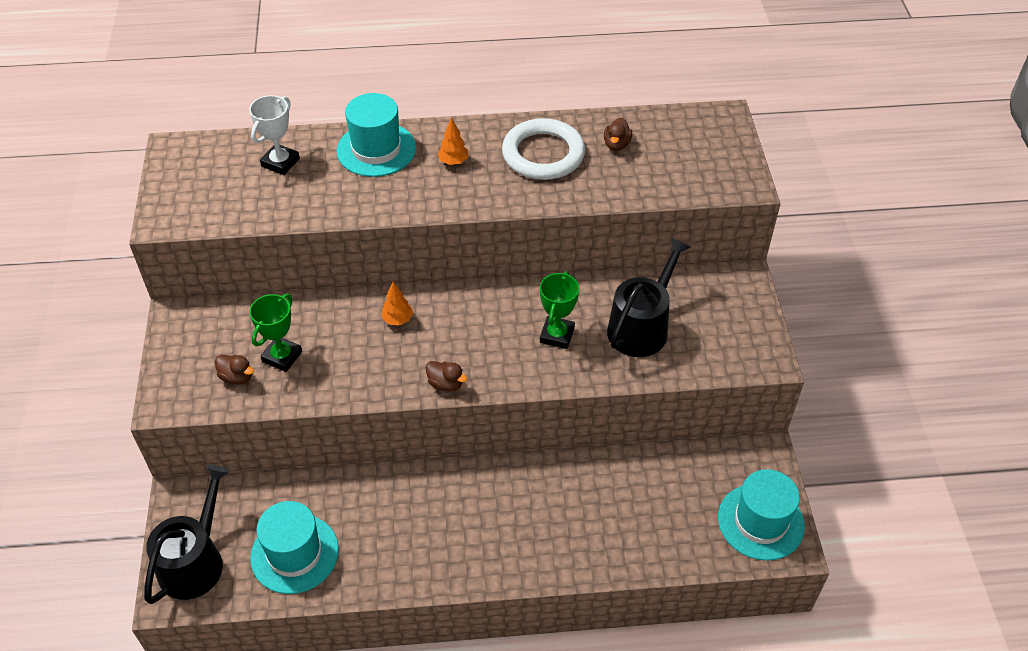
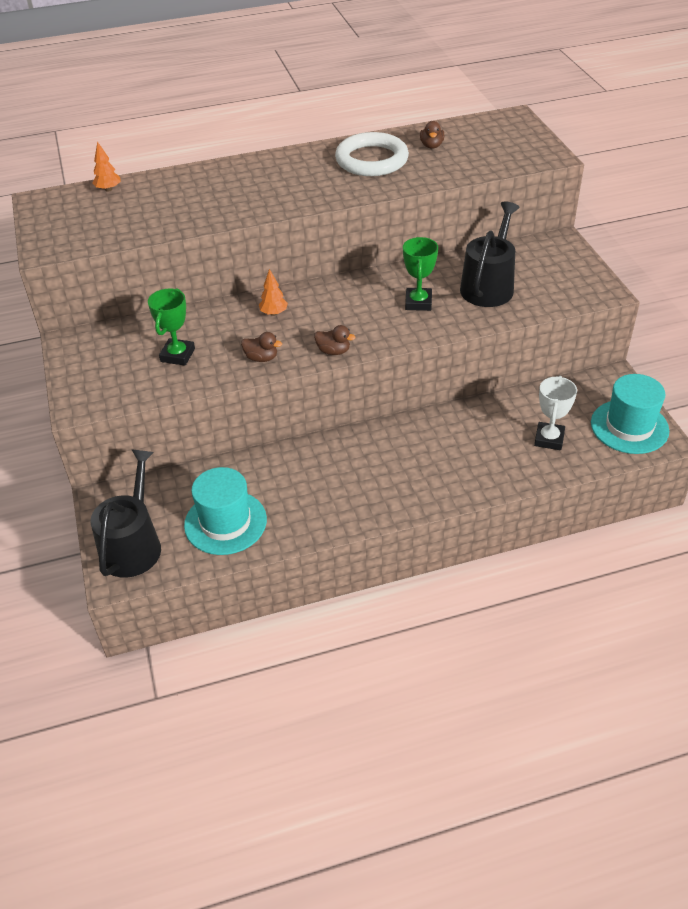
camera: 10 degrees left, 5 degrees down
brown duck [215,355,254,385] -> brown duck moved to [241,332,282,362]
white trophy [249,95,300,175] -> white trophy moved to [534,376,577,450]
turquoise hat [337,93,416,177] -> none
orange tree [438,118,469,165] -> orange tree moved to [93,141,121,192]

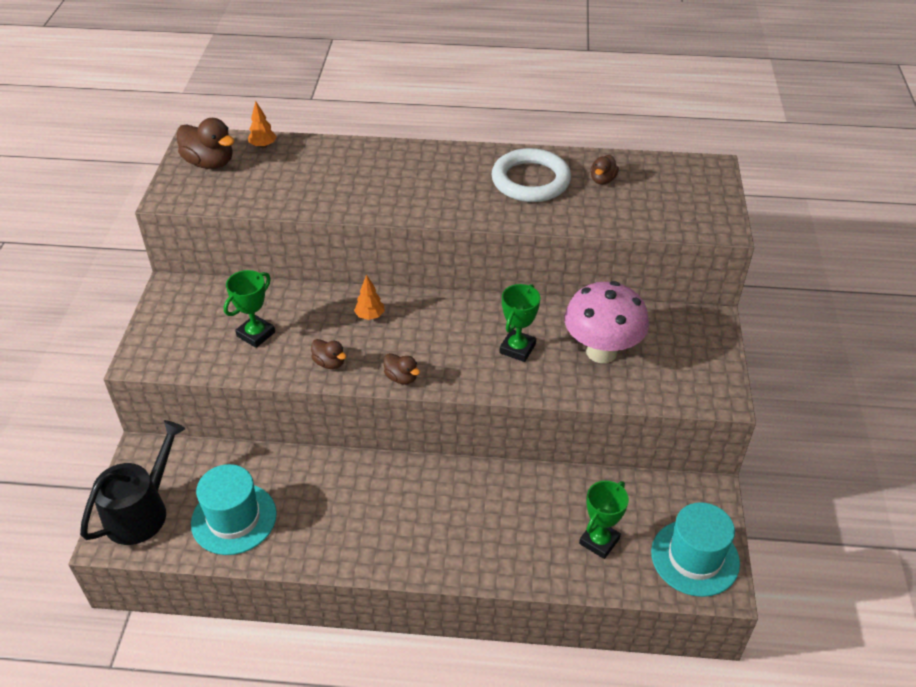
camera: 20 degrees right, 0 degrees up
black watering can [460,202,520,307] -> pink mushroom [564,281,649,363]
white trophy [534,376,577,450] -> green trophy [579,480,629,559]
none -> brown duck [177,118,235,169]

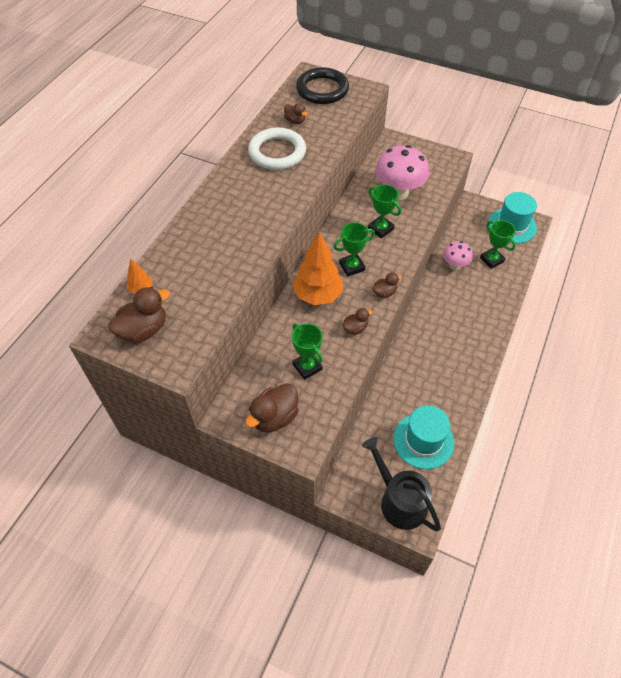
camera: 70 degrees left, 10 degrees up
orange tree [354,275,385,320] -> orange tree [292,232,343,305], size x2.20
none -> brown duck [245,383,299,433]
none -> black ring [296,67,349,104]
none -> green trophy [334,222,375,277]
none -> pink mushroom [443,241,473,270]

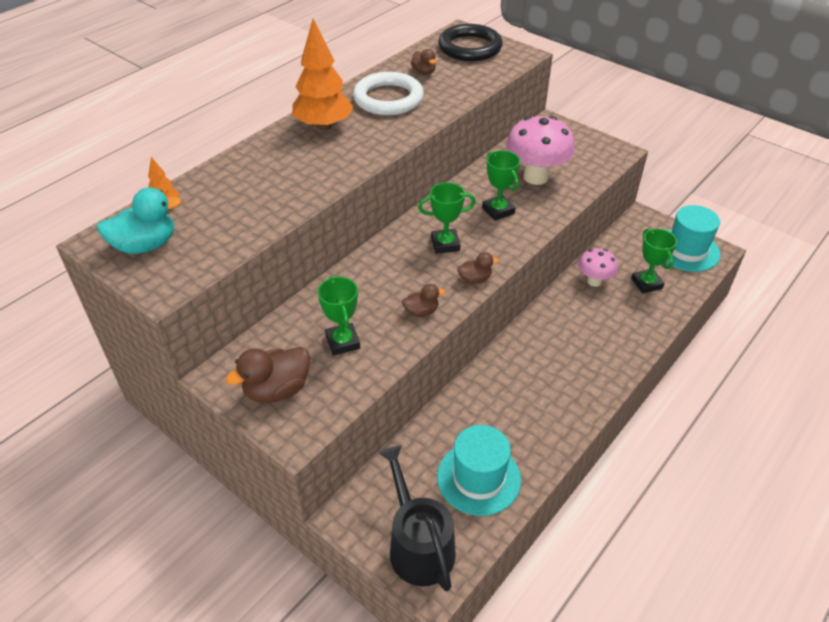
camera: 15 degrees right, 10 degrees down
brown duck [108,287,170,343] -> turquoise duck [97,187,182,254]
orange tree [292,232,343,305] -> orange tree moved to [292,18,353,131]

